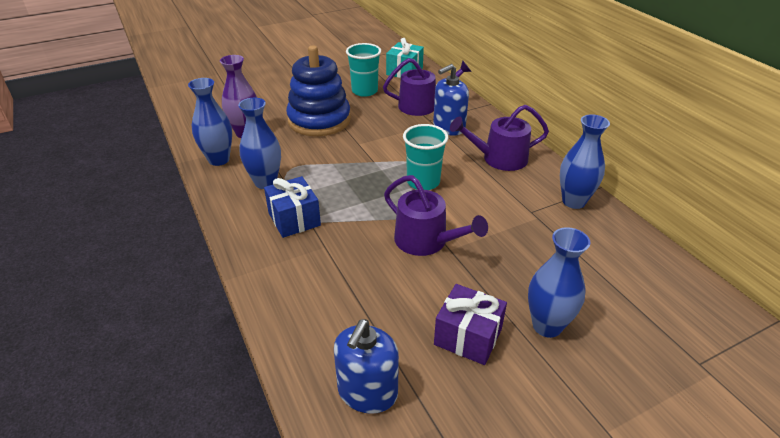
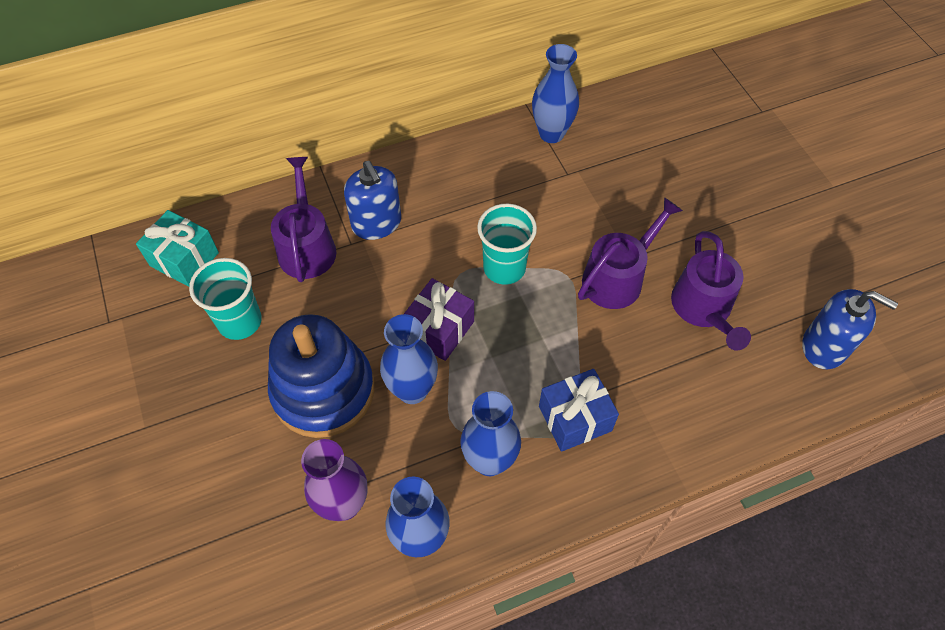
camera: 85 degrees left, 20 degrees up
purple gift [434,284,507,365] -> purple gift moved to [404,278,474,361]
purple watering can [450,105,549,171] -> purple watering can moved to [671,231,751,351]
blue vase [528,227,591,338] -> blue vase moved to [380,314,438,404]

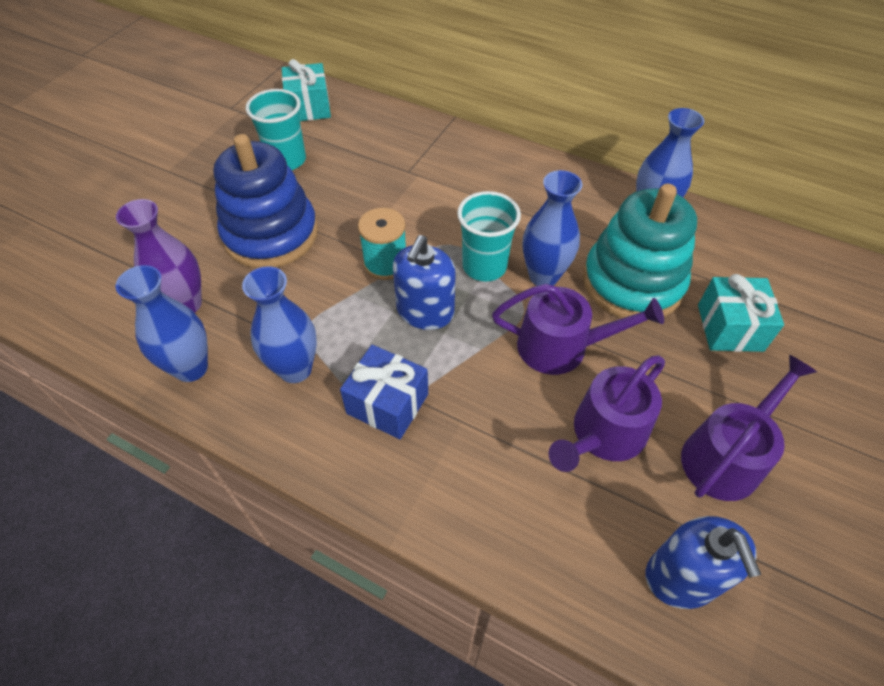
camera: 50 degrees right, 5 degrees down
purple watering can [271,157,336,282] -> purple watering can moved to [681,355,817,501]
blue soap dispenser [344,161,401,240] -> blue soap dispenser moved to [393,235,456,330]
blue vase [380,314,438,404] -> blue vase moved to [523,170,582,286]
purple gift [404,278,474,361] -> turquoise spool [358,208,406,280]
none -> turquoise stacking toy [583,184,697,321]
none -> turquoise gift [698,274,784,352]

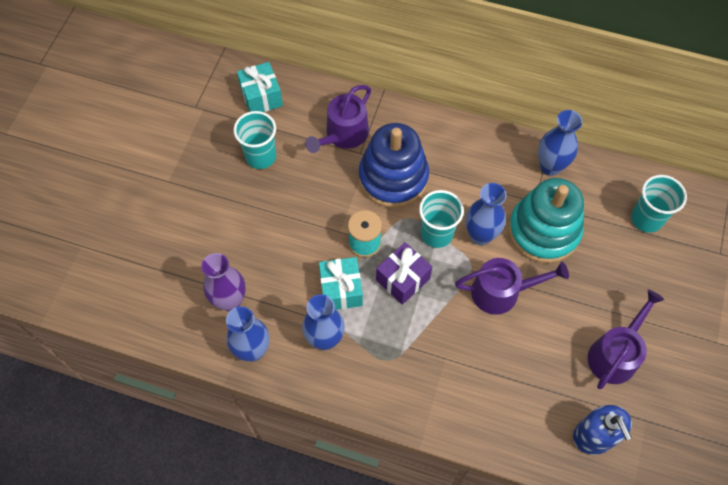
camera: 10 degrees left, 10 degrees up
blue stacking toy [214,134,318,268] -> blue stacking toy moved to [359,123,429,208]
blue gift [340,345,428,439] -> none
blue soap dispenser [393,235,456,330] -> purple gift [376,242,432,305]
purple watering can [549,356,665,472] -> purple watering can moved to [305,85,371,153]
turquoise gift [698,274,784,352] -> turquoise gift moved to [319,257,363,310]
none -> turquoise cup [631,175,687,233]

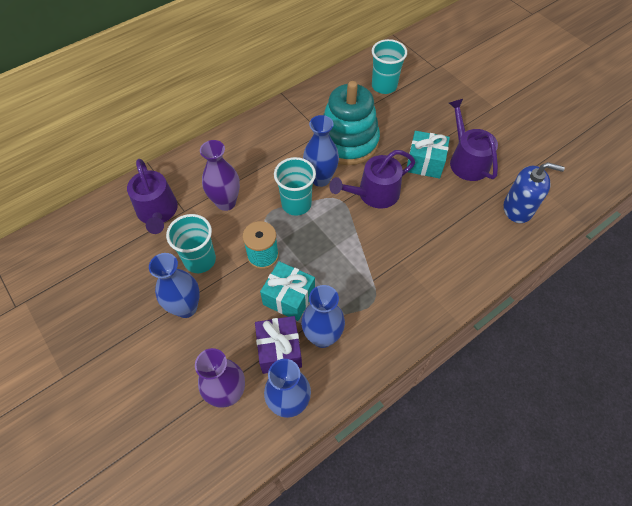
camera: 55 degrees left, 5 degrees down
turquoise cup [234,111,276,169] -> turquoise cup moved to [166,214,216,273]
turquoise gift [237,62,283,112] -> turquoise gift moved to [407,131,450,178]
blue stacking toy [359,123,429,208] -> purple vase [200,140,240,211]
purple gift [376,242,432,305] -> purple gift moved to [255,316,302,374]
purple watering can [455,258,569,315] -> purple watering can turned 150 degrees counterclockwise [329,150,415,209]
blue vase [538,110,583,176] -> blue vase moved to [149,253,200,318]

